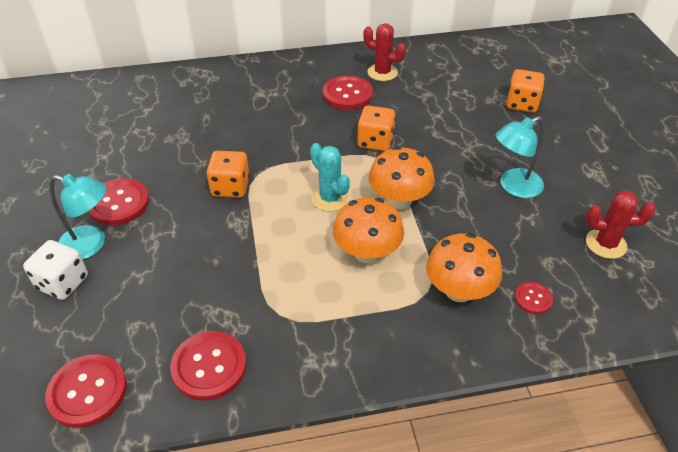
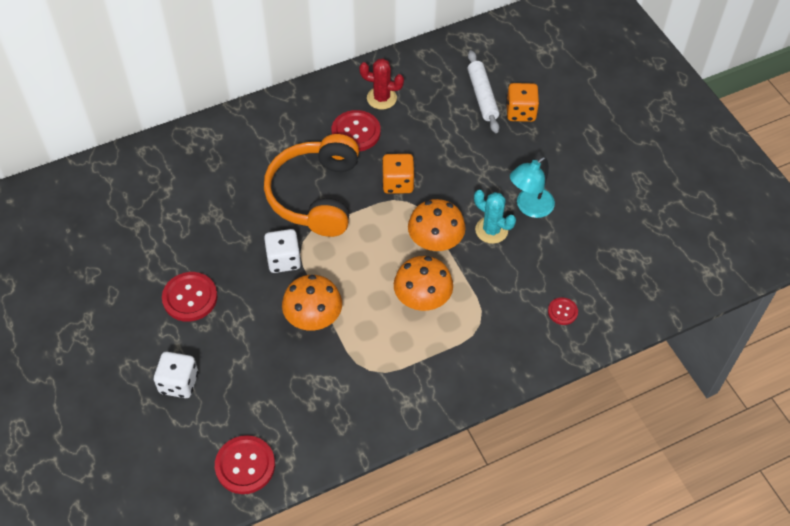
camera: 15 degrees left, 10 degrees up
turquoise lamp [49,174,107,260] -> none
red button [170,331,247,401] -> none
orange dice [206,151,250,198] -> white dice [264,229,301,273]
turquoise cactus [310,143,350,212] -> turquoise cactus moved to [474,190,516,244]
orange mushroom [426,233,502,302] -> orange mushroom moved to [282,275,342,331]
red cactus [586,190,655,259] -> none
none -> orange headphones [264,134,359,237]
none -> white rolling pin [467,50,499,133]

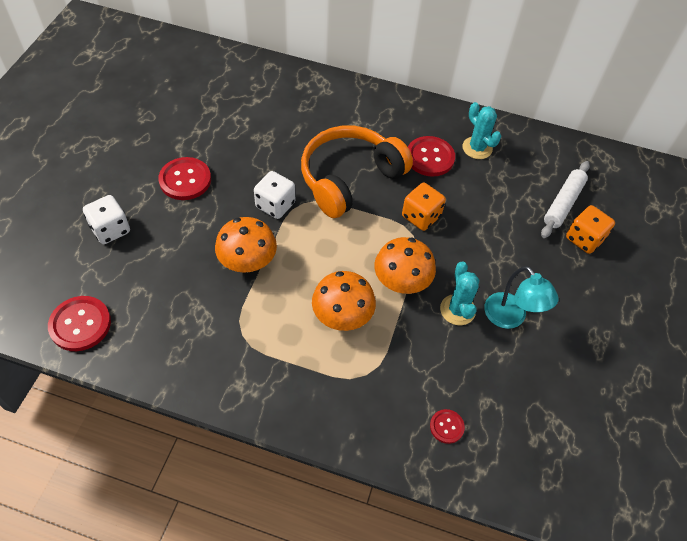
camera: 40 degrees right, 0 degrees up
red cactus [359,59,404,110] -> turquoise cactus [462,102,501,159]
turquoise lamp [510,157,555,218] -> turquoise lamp turned 120 degrees counterclockwise [484,266,559,329]

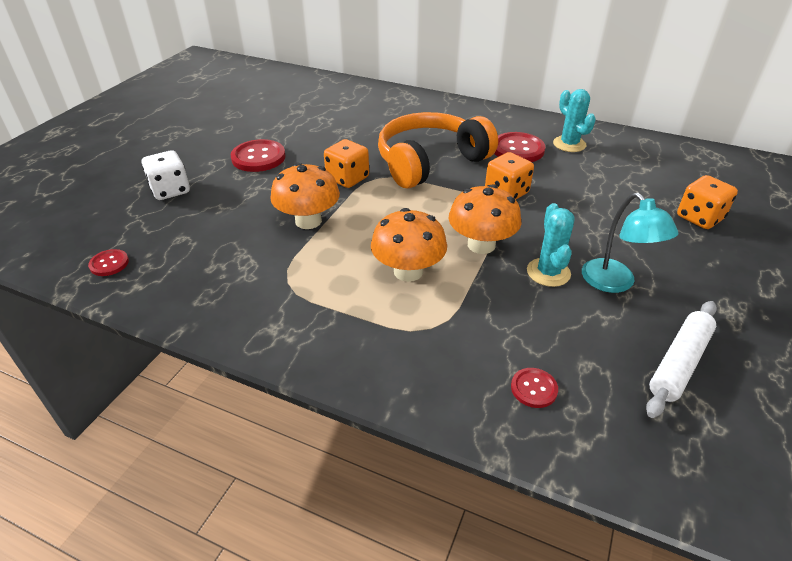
camera: 10 degrees right, 15 degrees down
red button [48,296,111,351] -> red button [88,249,129,276], size x0.55
white dice [254,171,295,219] -> orange dice [324,139,369,188]
white rolling pin [541,161,590,238] -> white rolling pin moved to [646,301,717,418]

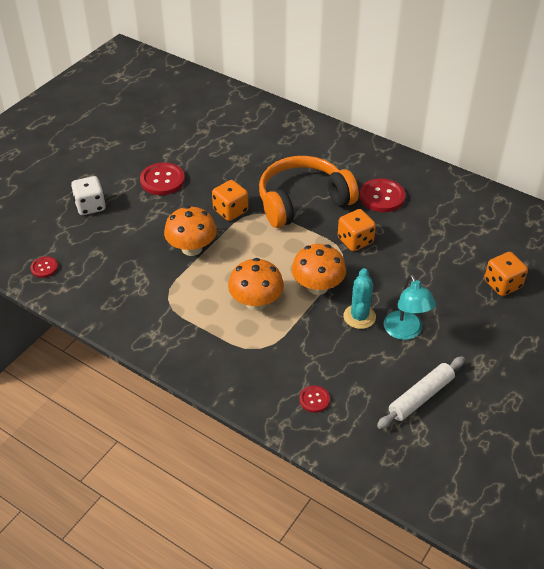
camera: 10 degrees right, 5 degrees up
turquoise cactus [553,89,596,152] -> none

